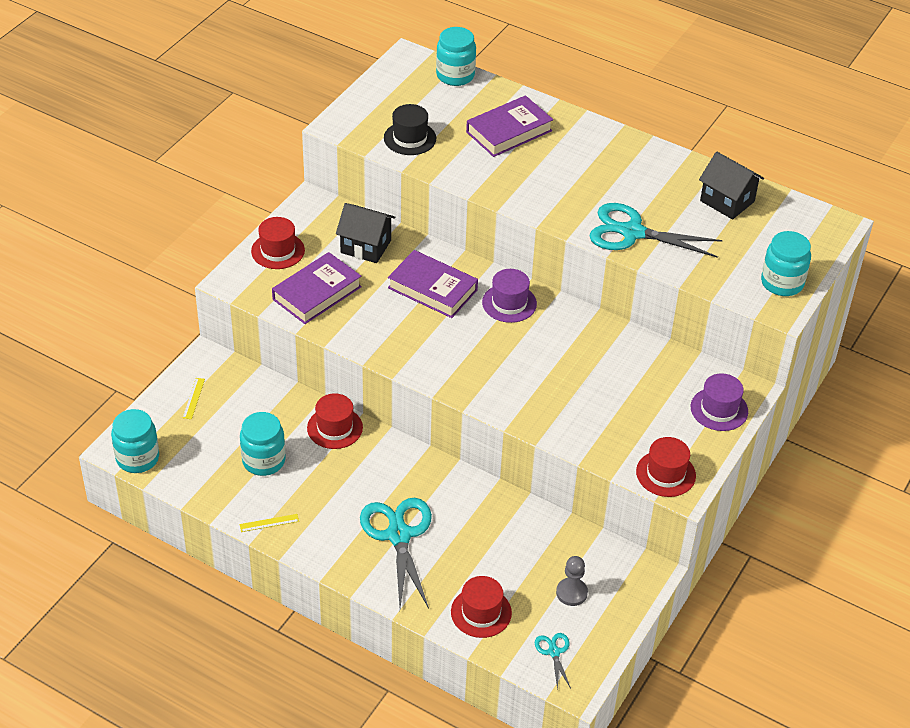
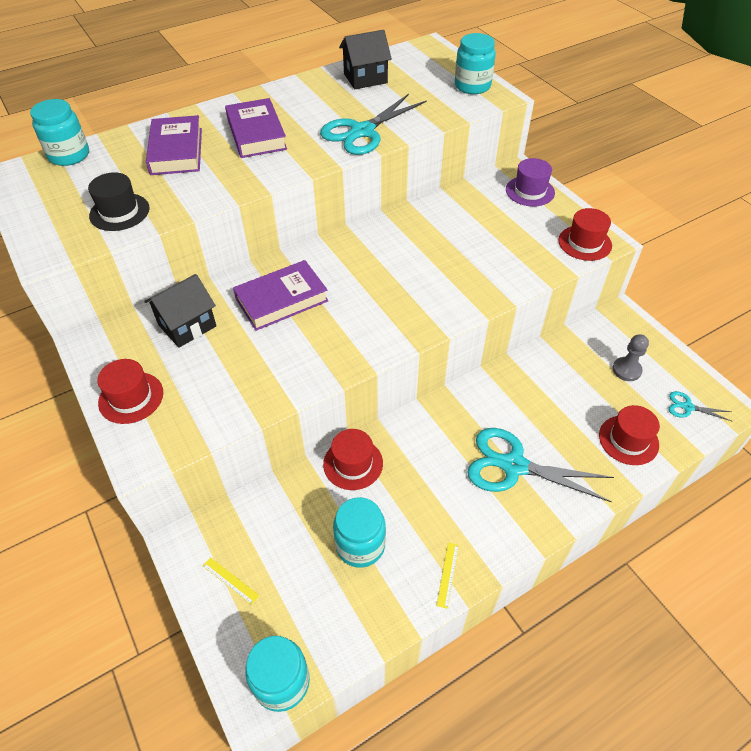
camera: 60 degrees left, 5 degrees up
purple book [272,252,362,324] -> purple book moved to [225,98,287,158]
purple hat [482,269,537,323] -> none

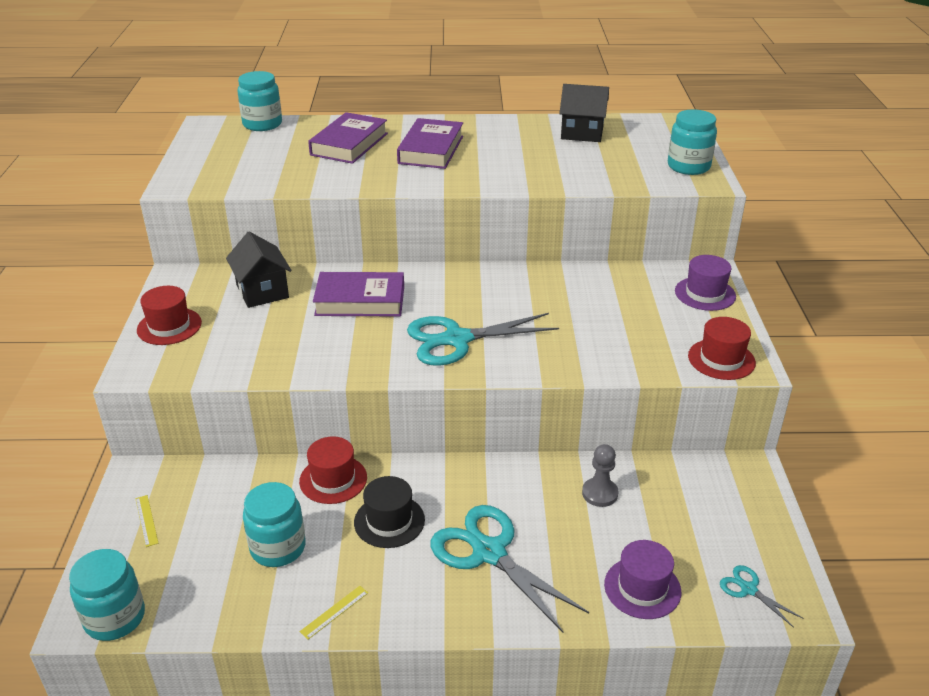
camera: 30 degrees right, 15 degrees down
black hat [88,172,149,231] -> black hat moved to [354,476,425,548]
black house [144,274,216,348] -> black house turned 75 degrees clockwise [226,232,292,308]
turquoise scissors [320,94,427,155] -> turquoise scissors moved to [407,313,559,366]
red hat [599,405,660,465] -> purple hat [604,540,681,619]
grey pawn [612,334,649,381] -> grey pawn moved to [582,444,618,507]

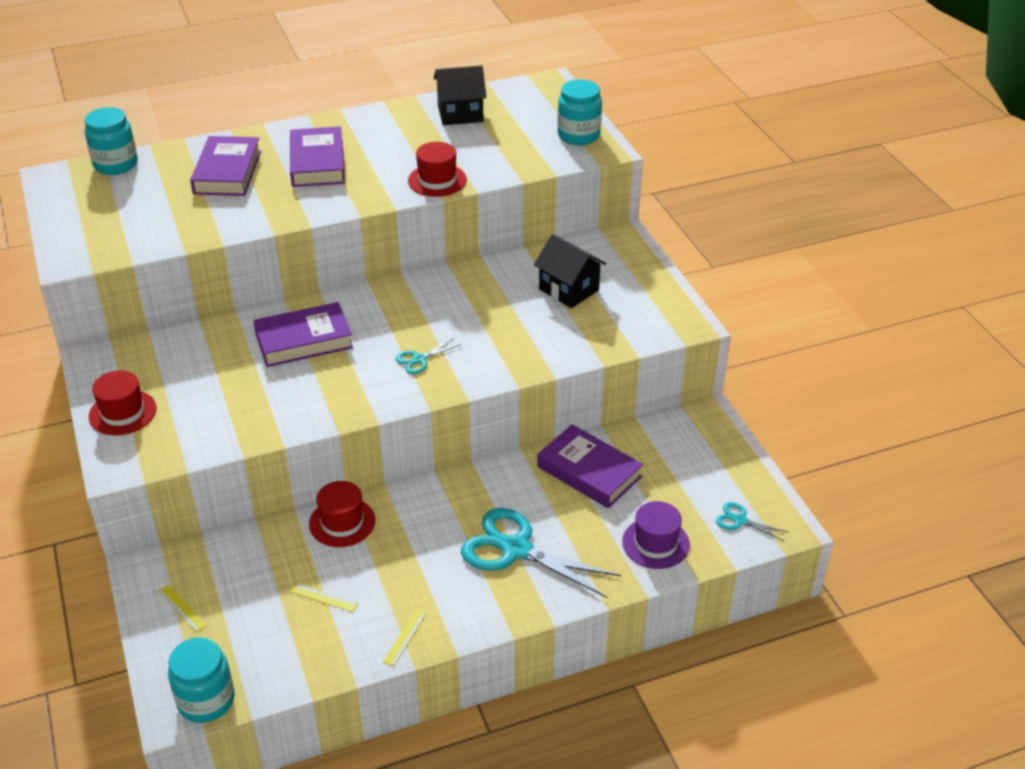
camera: 20 degrees left, 5 degrees up
black house [226,232,292,308] -> black house moved to [534,234,606,308]
turquoise jar [243,482,306,567] -> yellow ruler [290,583,358,612]
black hat [354,476,425,548] -> none
turquoise scissors [407,313,559,366] -> turquoise scissors [396,338,462,374], size x0.46
grey pawn [582,444,618,507] -> purple book [537,424,643,508]
purple hat [675,255,736,311] -> none
red hat [688,317,756,380] -> red hat moved to [408,142,467,197]

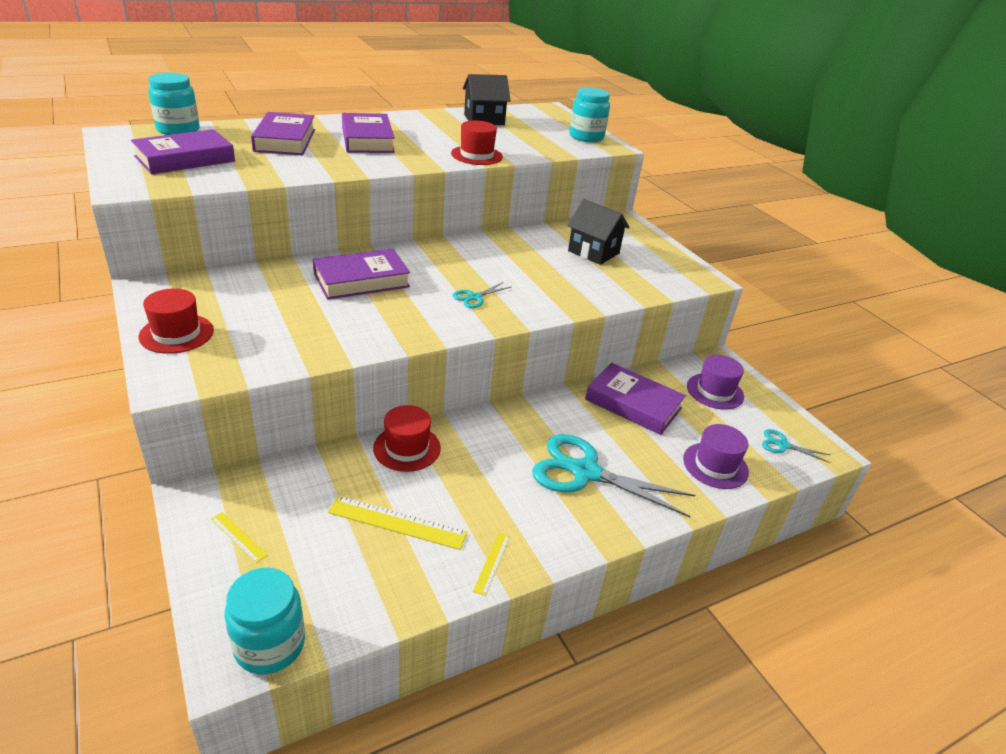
camera: 10 degrees left, 5 degrees down
yellow ruler [290,583,358,612] -> yellow ruler [328,496,468,550], size x1.86
none -> purple book [131,129,235,174]
none -> purple hat [687,355,744,410]

